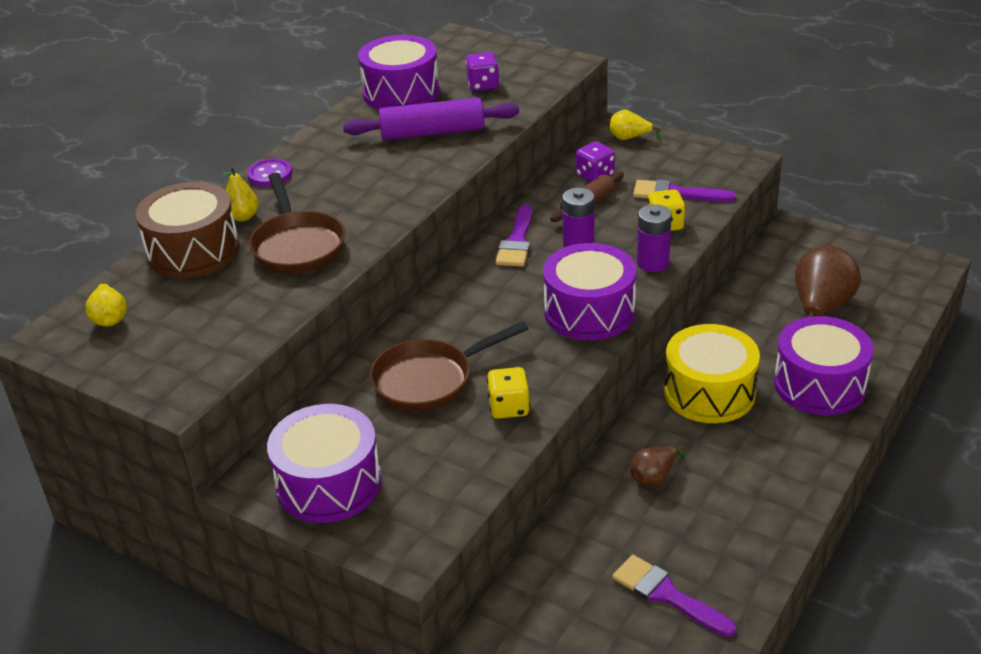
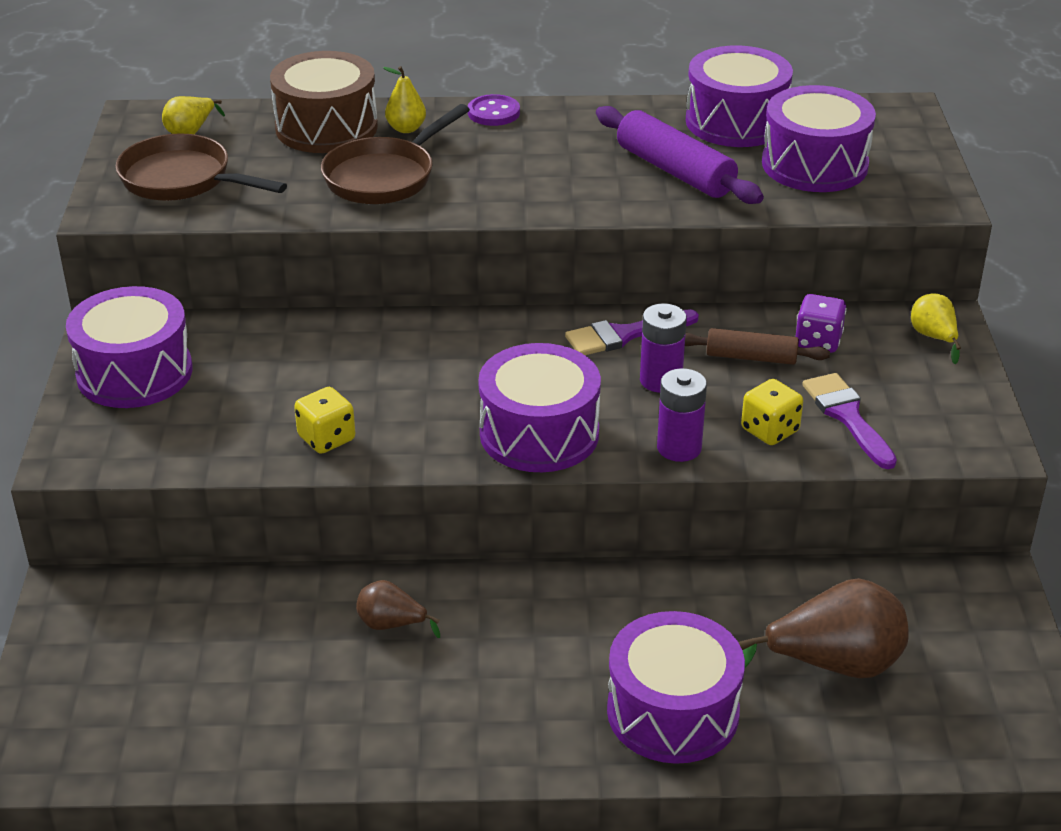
camera: 55 degrees right, 0 degrees up
brown pan [370,321,529,412] -> brown pan moved to [115,133,287,201]
purple dice [466,52,500,91] -> purple drum [762,85,876,192]
purple brush [612,555,736,637] -> none
yellow drum [664,324,760,423] -> none

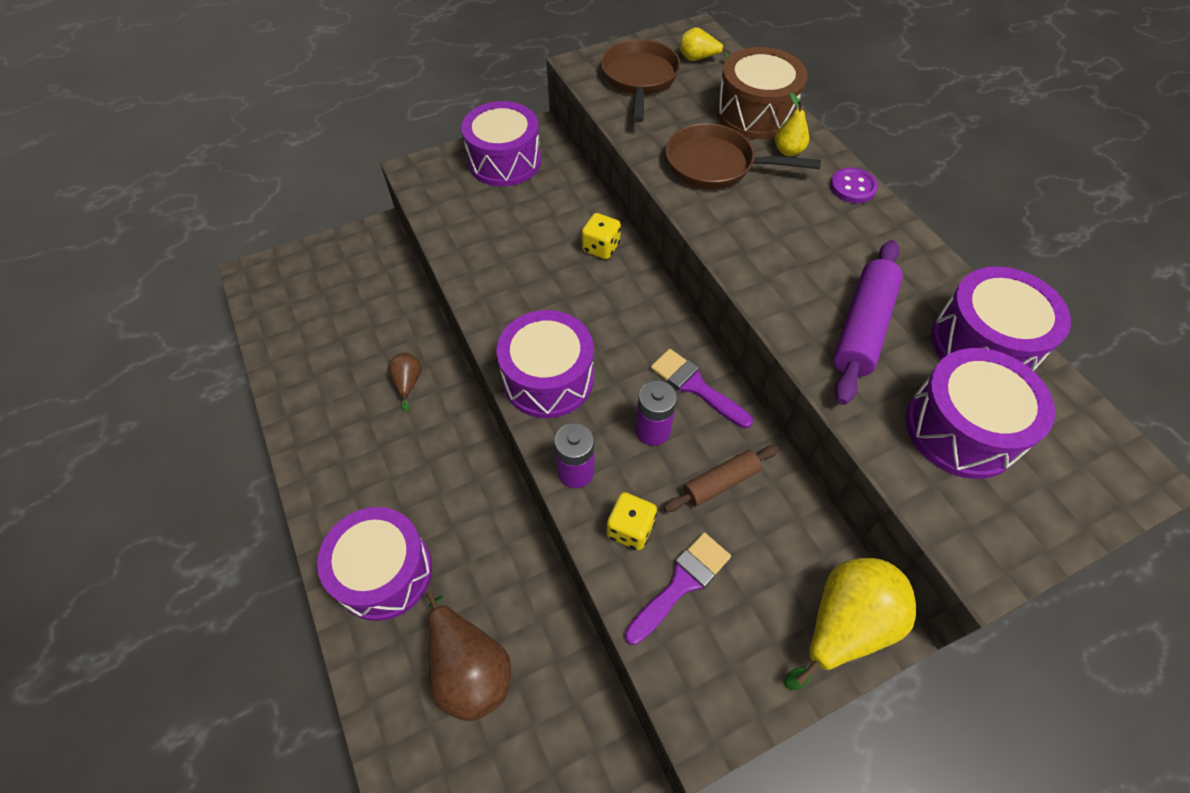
camera: 65 degrees right, 20 degrees up
yellow dice [294,387,355,454] -> yellow dice moved to [582,213,621,259]
brown rolling pin [685,328,830,365] -> brown rolling pin turned 75 degrees clockwise [663,445,779,512]
purple dice [795,294,847,353] -> none
yellow pear [911,294,961,364] -> yellow pear [783,558,916,690], size x1.91

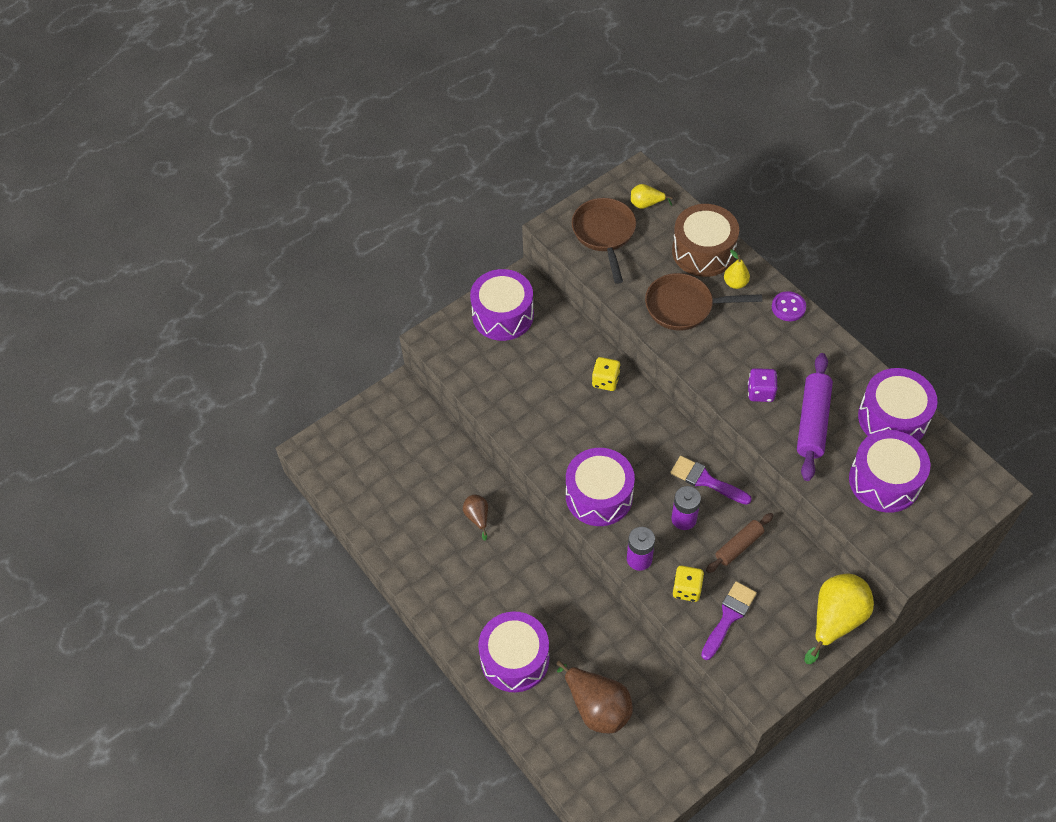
camera: 10 degrees left, 0 degrees up
none -> purple dice [748,368,777,402]

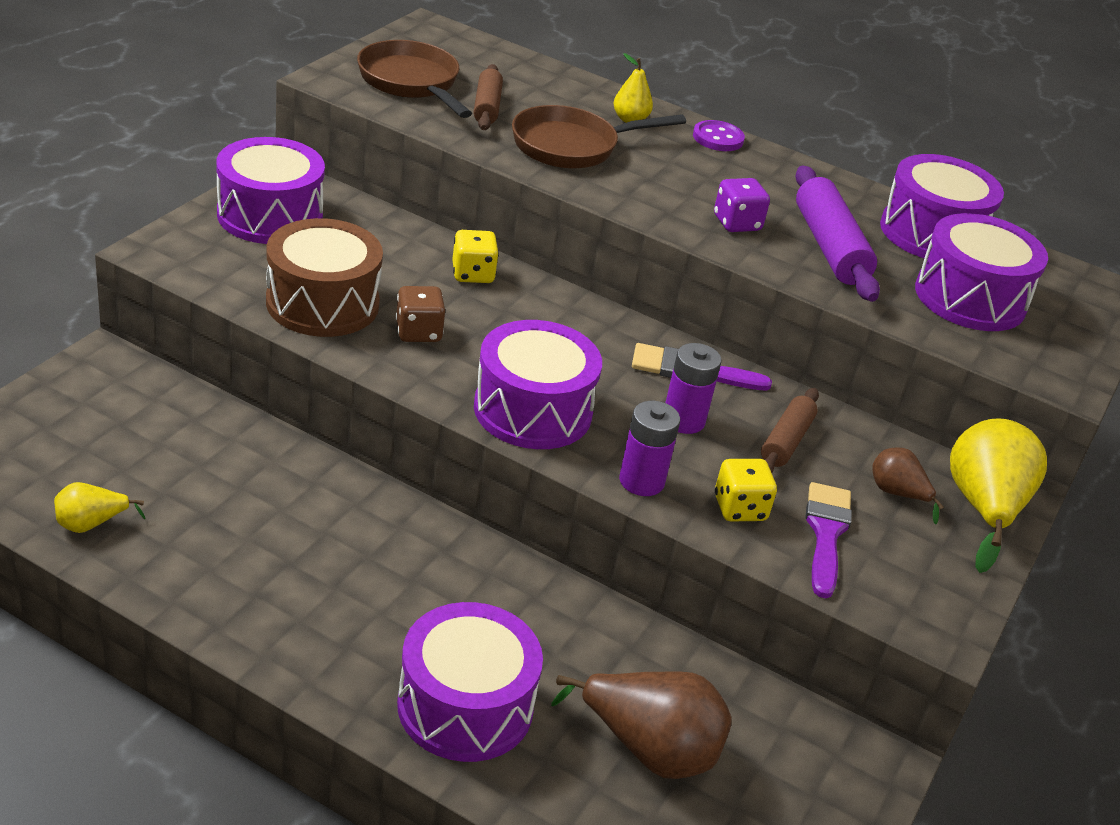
camera: 30 degrees left, 20 degrees down
brown pear [463,494,488,541] -> brown pear moved to [872,448,944,524]
yellow pear [631,184,673,209] -> yellow pear moved to [54,482,146,533]
brown drum [672,204,739,277] -> brown drum moved to [266,218,383,337]
none -> brown dice [396,286,445,342]
none -> brown rolling pin [474,64,503,130]

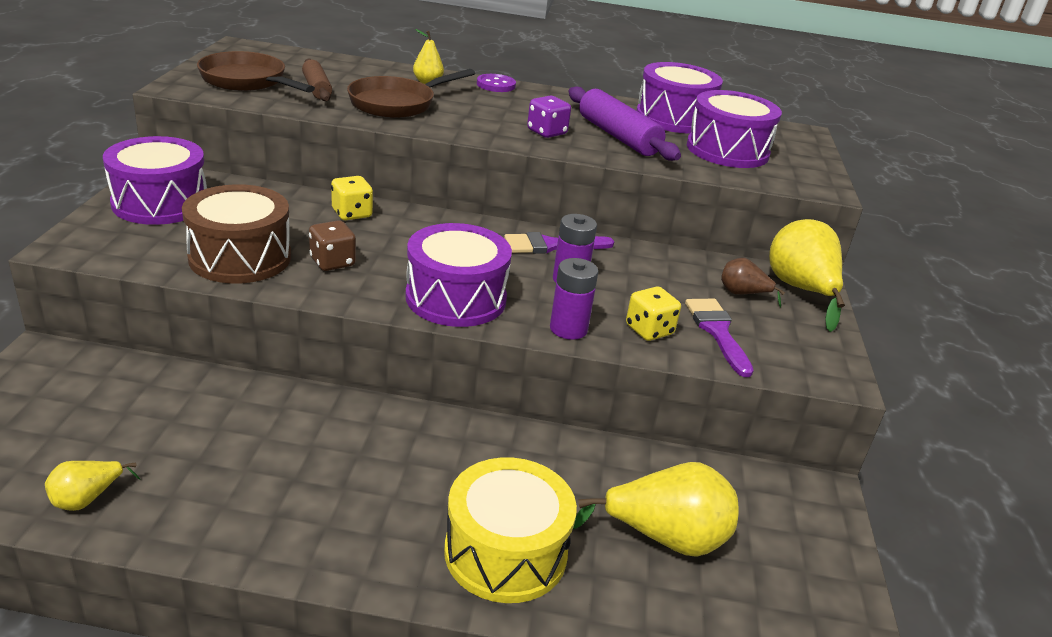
camera: 20 degrees left, 5 degrees down
purple drum [397,602,543,762] -> yellow drum [444,457,577,603]
brown pear [551,671,732,779] -> yellow pear [573,462,739,557]
brown rolling pin [761,388,819,473] -> none

